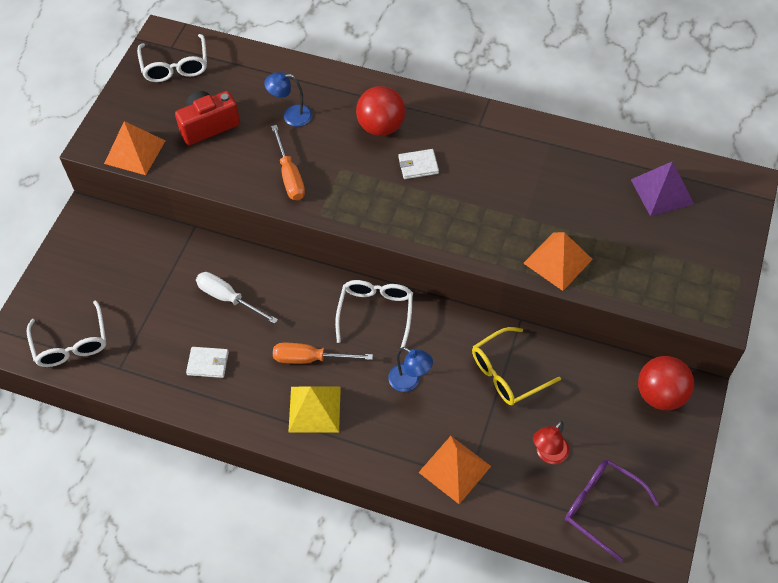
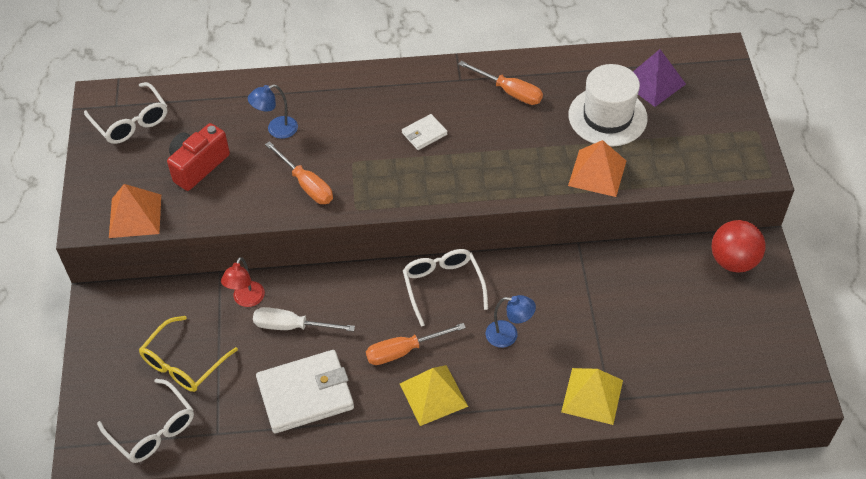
camera: 25 degrees left, 5 degrees down
white wallet [186,347,229,378] -> white wallet [256,350,354,434], size x2.08
red ball [356,86,405,136] -> none
orange pyramid [418,436,491,504] -> yellow pyramid [561,368,623,425]
yellow glasses [472,327,561,405] -> yellow glasses moved to [139,316,238,392]
red lamp [533,421,569,464] -> red lamp moved to [221,257,265,307]
purple glasses [565,459,659,562] -> none
none -> orange screwdriver [458,61,543,105]
none -> white hat [568,64,648,147]

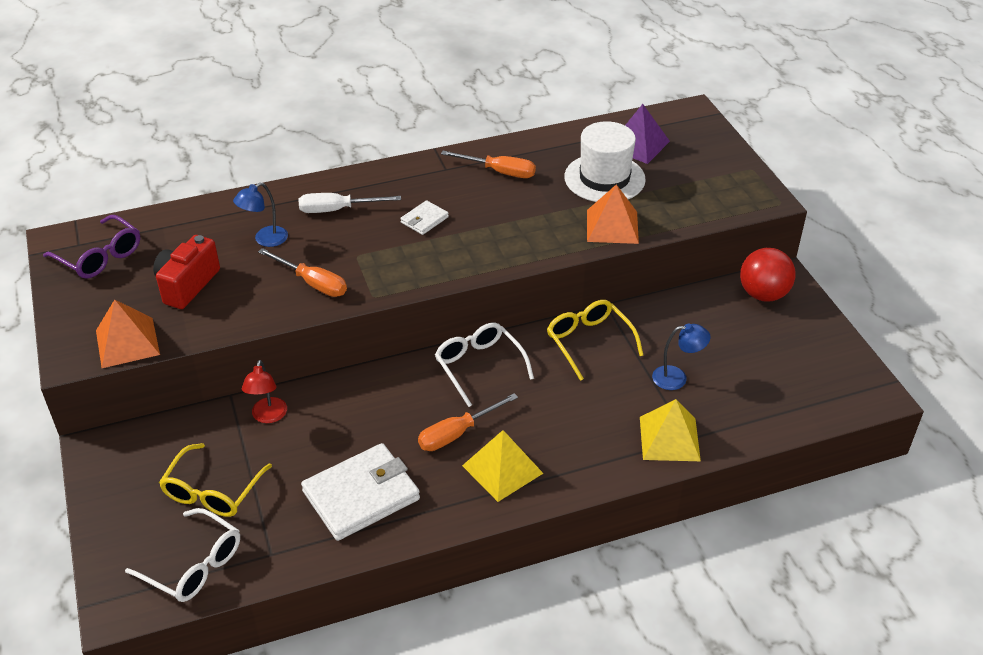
camera: 15 degrees left, 10 degrees down
white glasses [84,82,167,144] -> purple glasses [43,215,140,279]
white screwdriver [253,307,355,331] -> white screwdriver moved to [298,193,401,213]
blue lamp [485,295,536,348] -> blue lamp moved to [652,323,711,390]
none -> yellow glasses [547,300,643,381]

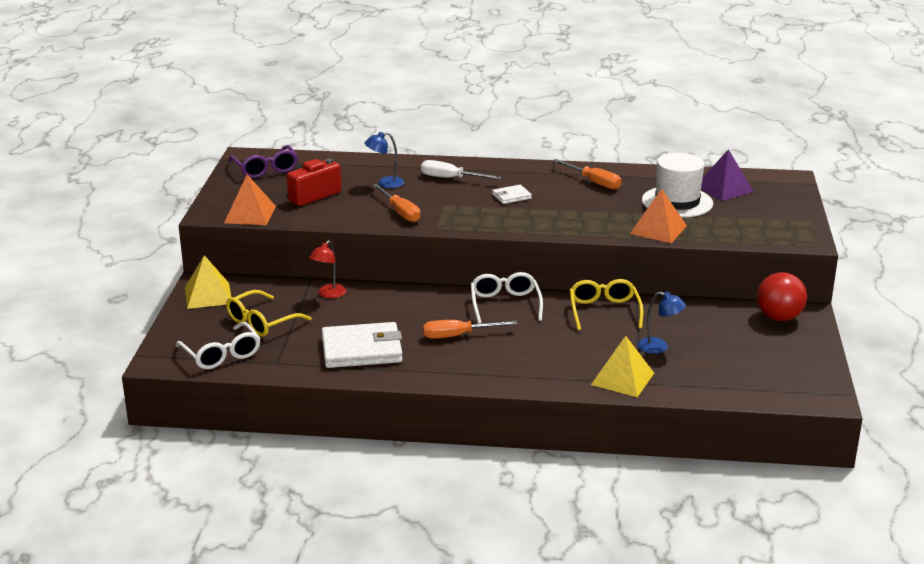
camera: 25 degrees right, 15 degrees down
yellow pyramid [462,430,543,502] -> yellow pyramid moved to [185,255,231,309]

